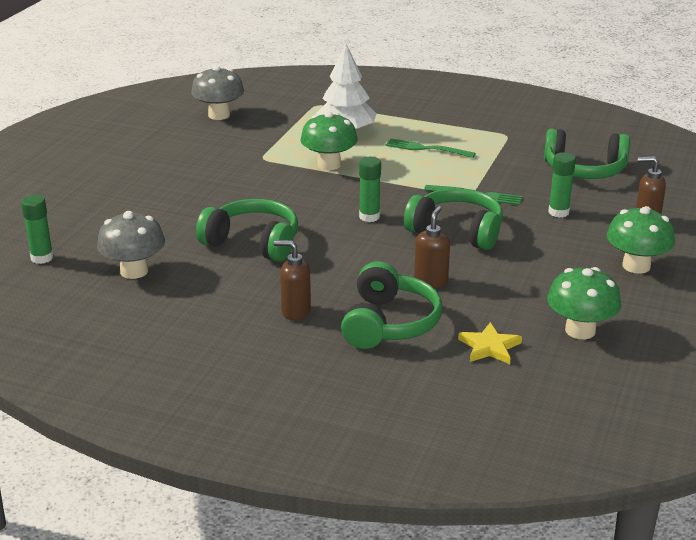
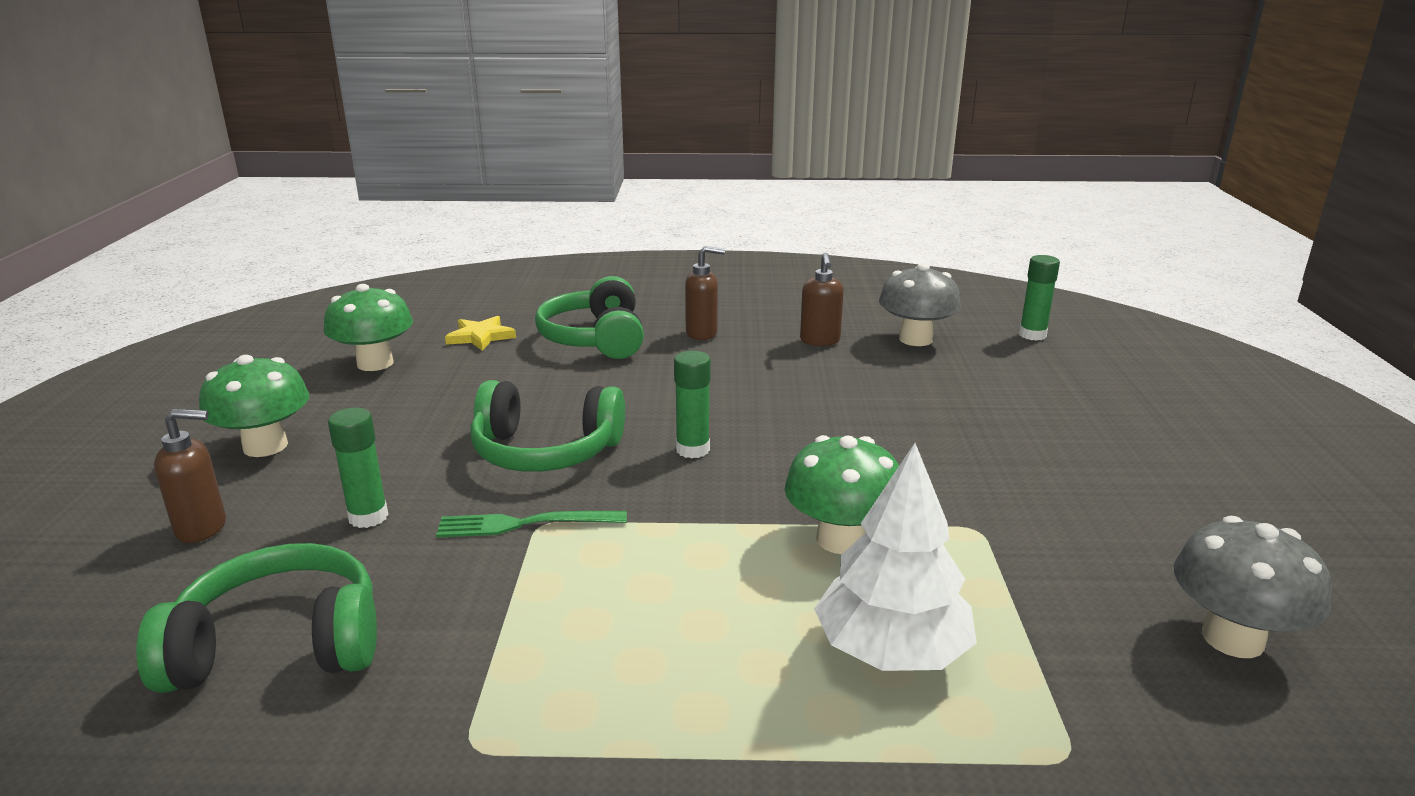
camera: 160 degrees right, 5 degrees down
green headphones [196,199,298,262] -> none
green fork [386,138,476,158] -> none
brown soap dispenser [414,206,450,288] -> brown soap dispenser moved to [800,253,844,346]

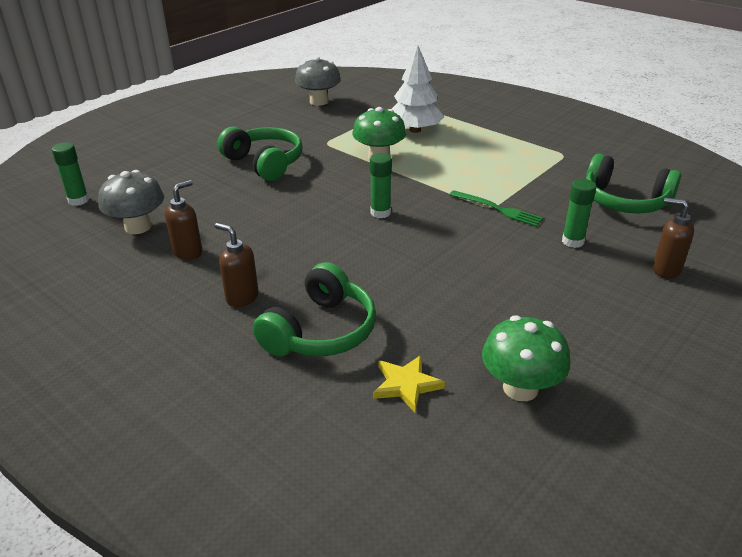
camera: 140 degrees left, 10 degrees up
green mushroom [199,355,309,457] -> none
green headphones [470,380,625,472] -> green headphones moved to [217,126,303,181]

